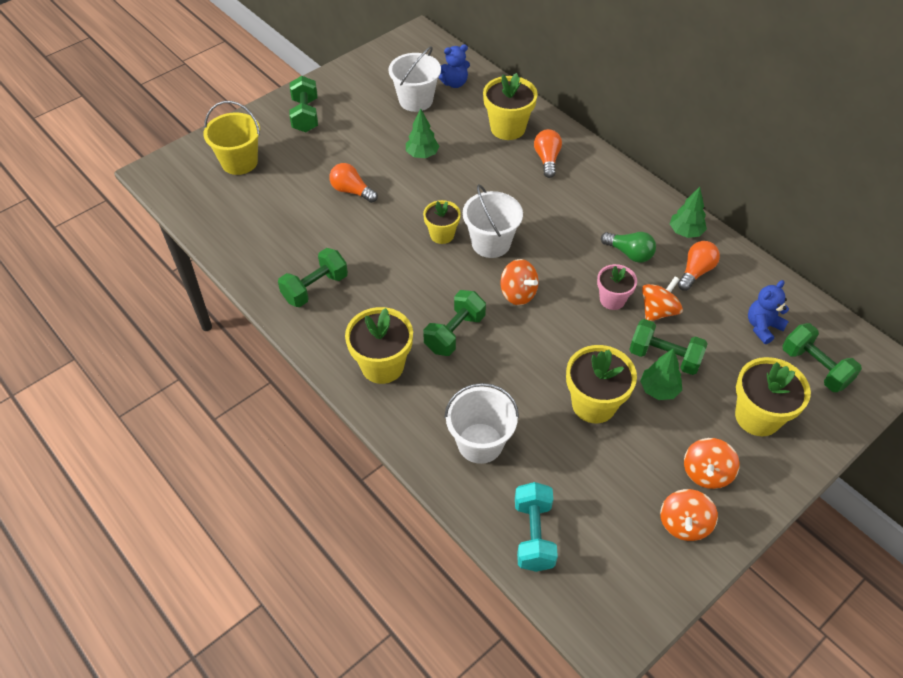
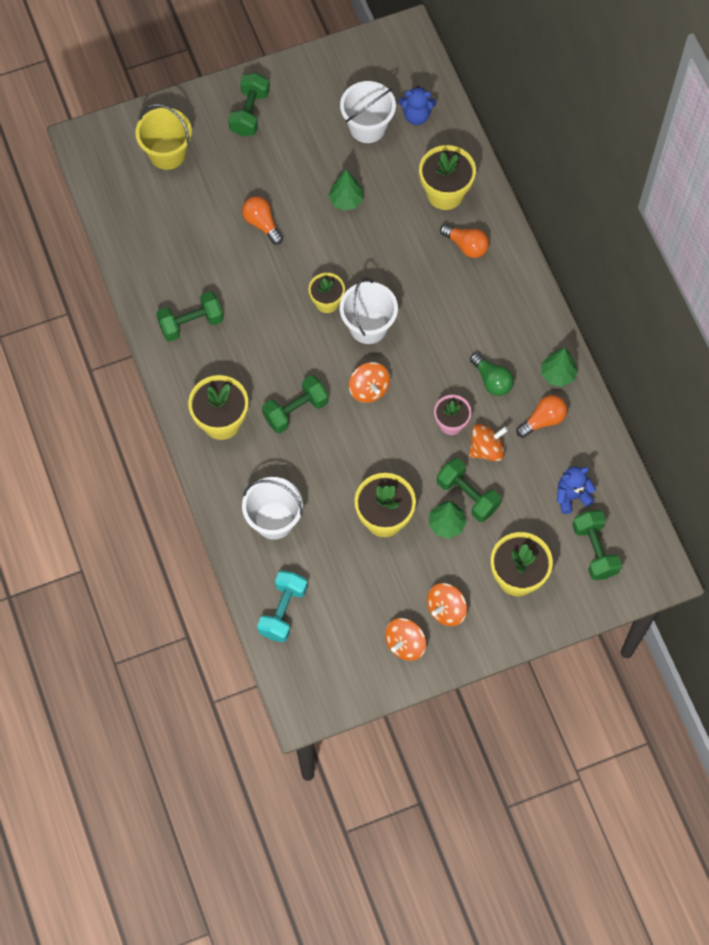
camera: 20 degrees right, 15 degrees up
orange light bulb [534,129,562,178] -> orange light bulb turned 105 degrees clockwise [440,224,489,258]

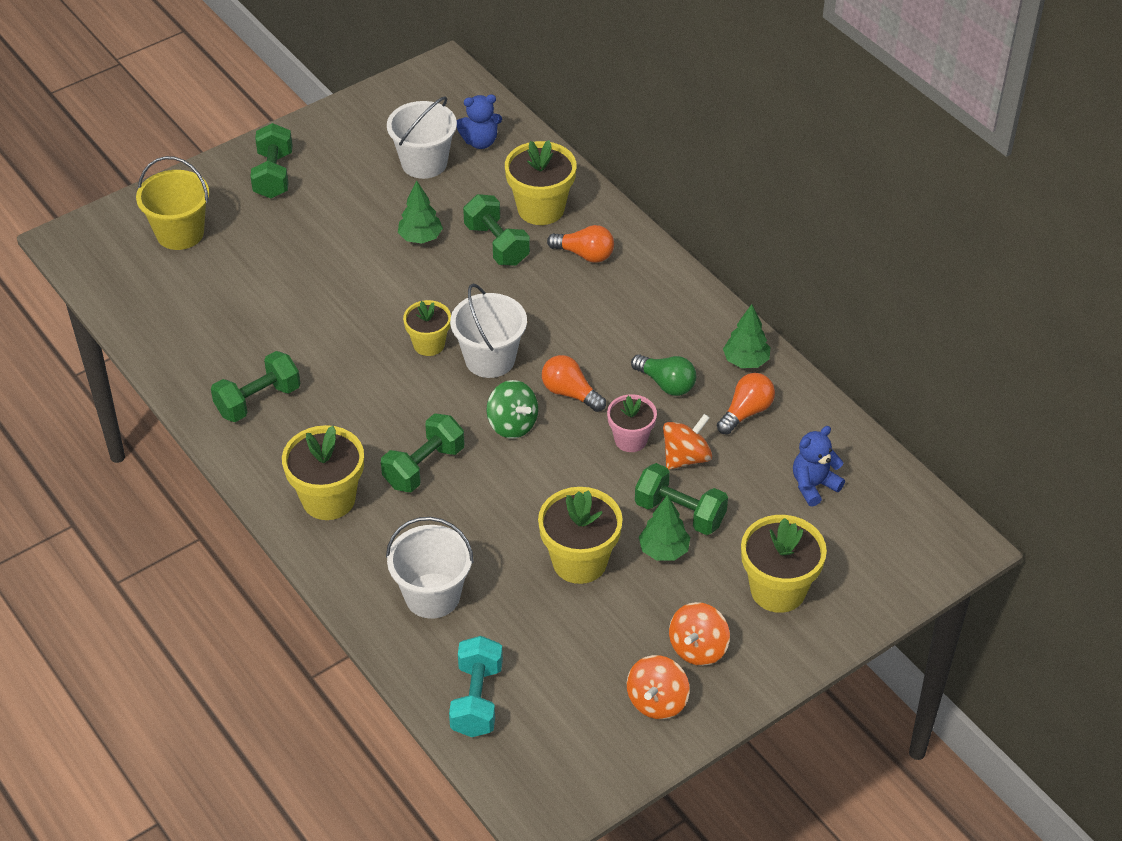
camera: 15 degrees left, 20 degrees down
orange light bulb [242,196,283,245] -> orange light bulb moved to [542,355,606,412]
orange spinning top [349,362,390,403] -> green spinning top [486,380,538,439]
green dumbbell [572,510,622,580] -> green dumbbell moved to [463,194,530,266]

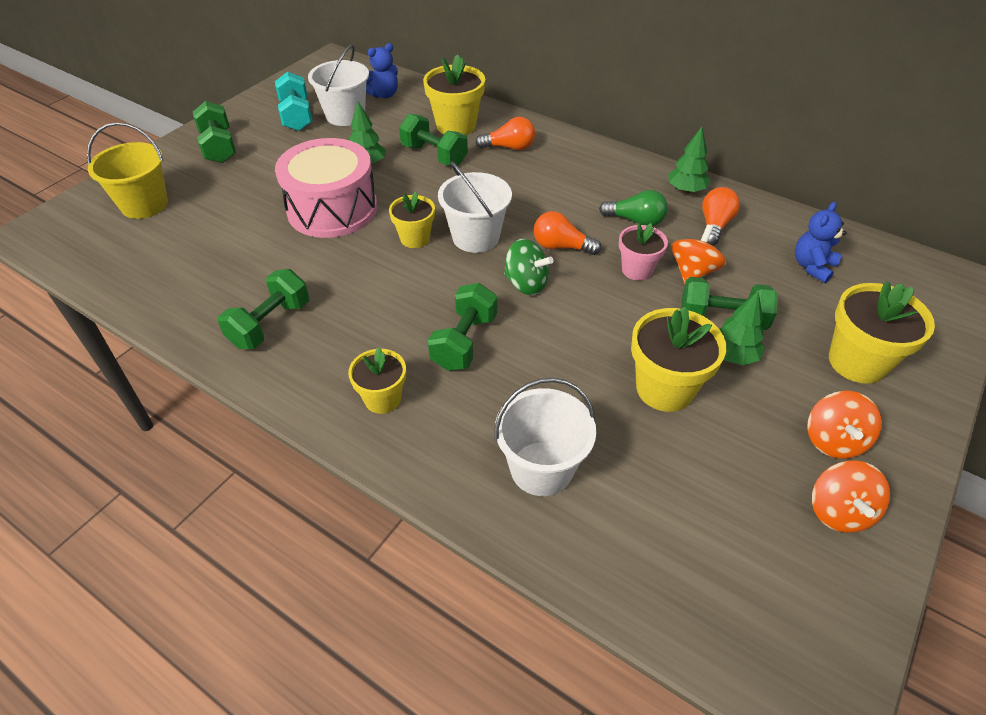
camera: 20 degrees left, 0 degrees up
yellow flower pot [282,425,364,520] -> yellow flower pot [348,348,406,414], size x0.63
turquoise dumbbell [449,636,503,737] -> turquoise dumbbell moved to [275,72,312,131]
none -> pink drum [275,138,377,238]

